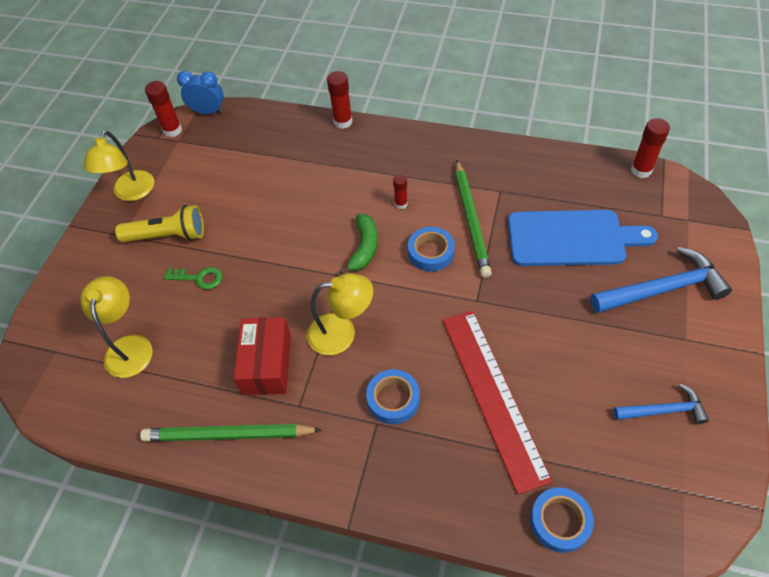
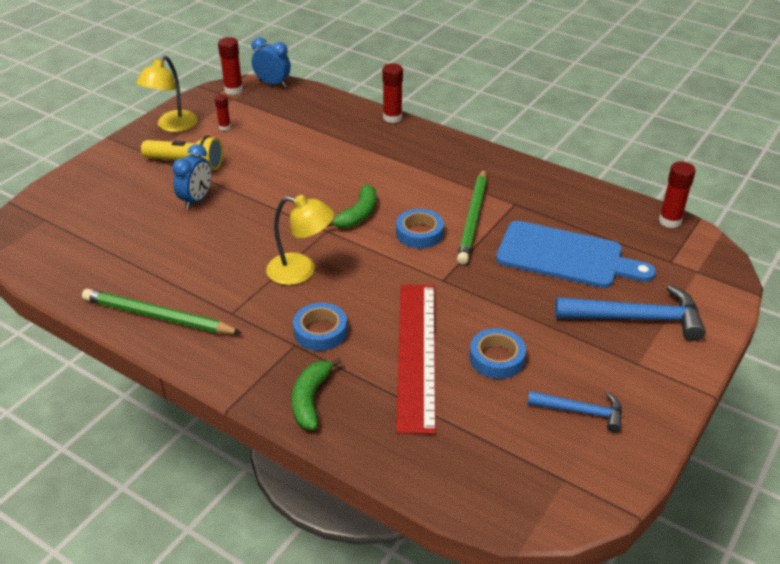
camera: 15 degrees right, 15 degrees down
yellow lamp [80,276,153,378] -> none
green key [164,267,222,289] -> blue clock [172,144,212,209]
red box [234,317,291,395] -> none
red glue stick [393,174,408,209] -> red glue stick moved to [215,94,231,131]
blue tape [530,487,594,553] -> blue tape moved to [469,328,526,379]
none -> green banana [292,357,342,430]

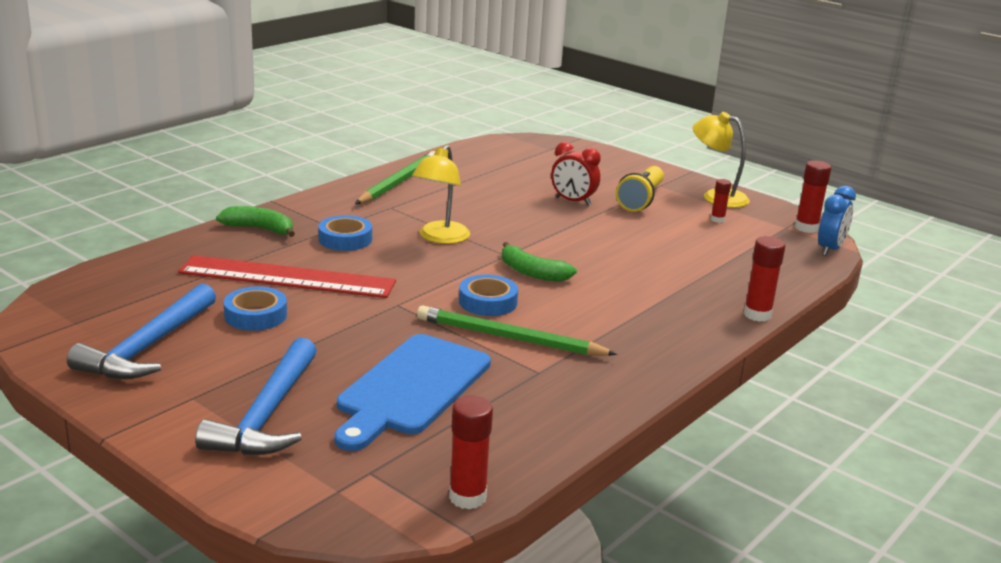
camera: 95 degrees right, 15 degrees down
blue clock [172,144,212,209] -> red clock [551,142,601,206]
blue hammer [528,391,622,433] -> blue hammer [67,283,216,379], size x1.68

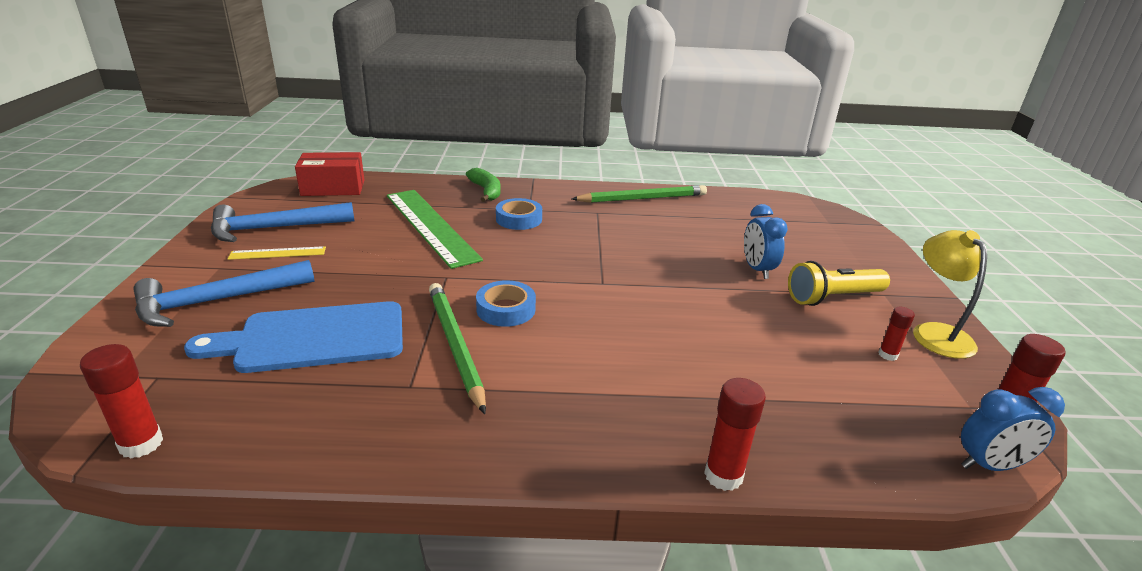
camera: 50 degrees right, 5 degrees up
red ruler [178,255,396,298] -> green ruler [387,190,483,269]
blue tape [224,286,287,331] -> none
yellow lamp [412,145,470,244] -> none
green banana [502,242,577,282] -> none
red clock [551,142,601,206] -> blue clock [744,204,788,279]
none -> yellow ruler [228,246,326,260]
none -> red box [295,152,364,196]

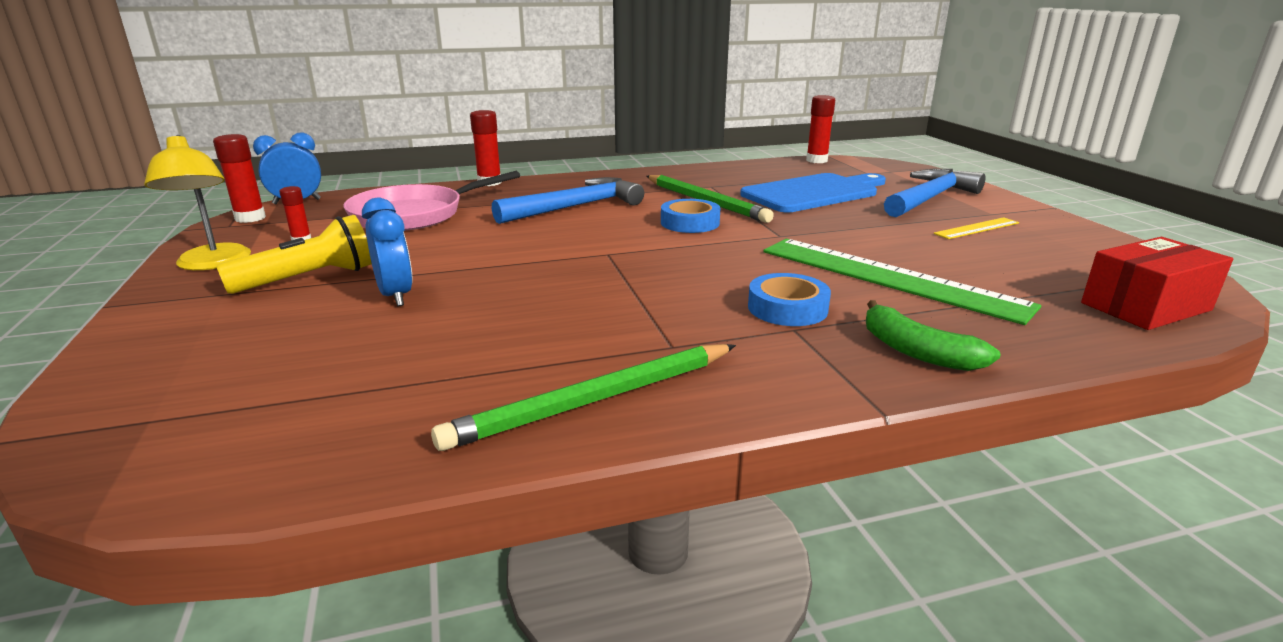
camera: 165 degrees right, 5 degrees down
blue hammer [211,202,354,242] -> blue hammer moved to [492,177,644,224]
none -> pink pan [344,171,520,231]

